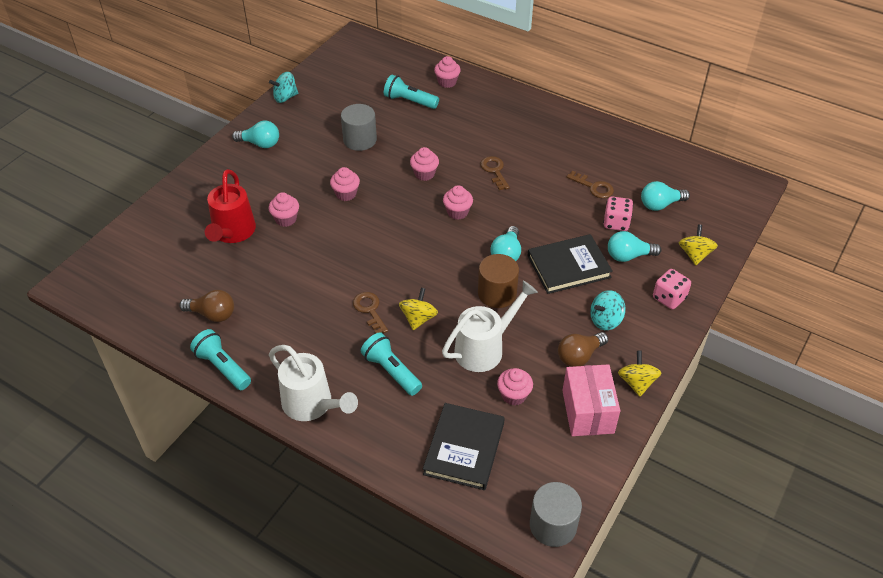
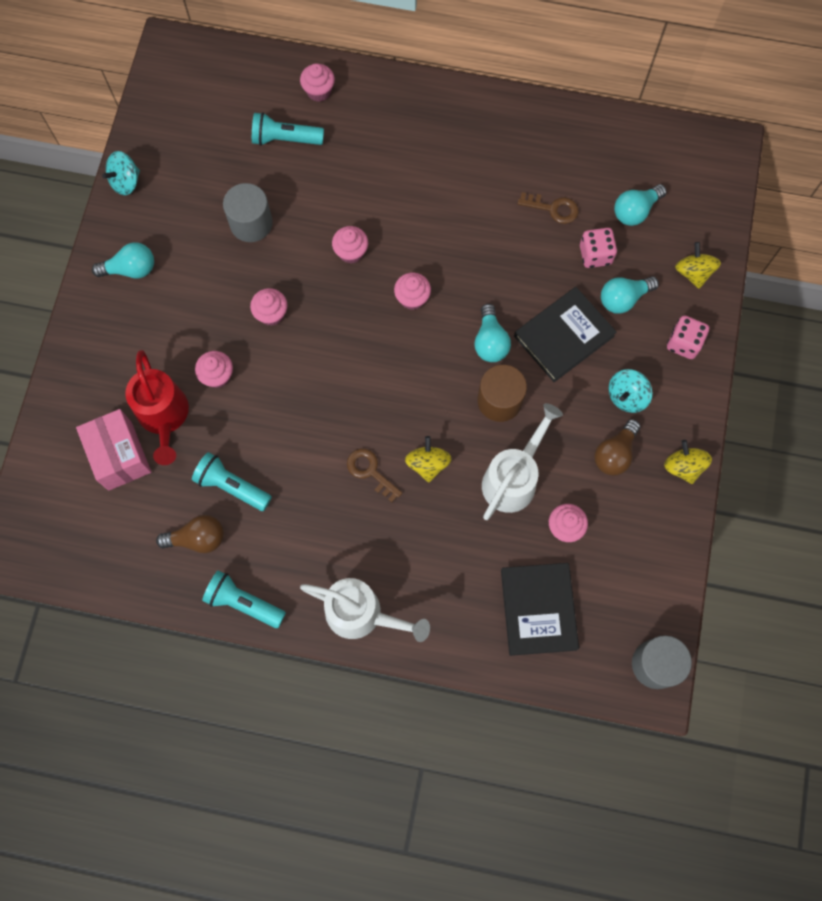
camera: 20 degrees left, 25 degrees up
turquoise flashlight [361,332,422,396] -> turquoise flashlight moved to [192,452,272,511]
brown key [480,156,510,190] -> none
pink box [562,364,620,436] -> pink box moved to [76,409,151,491]

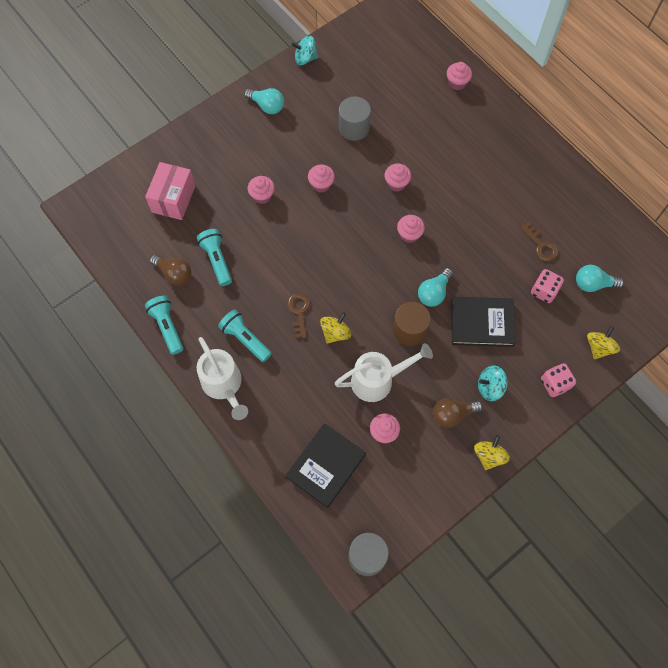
camera: 40 degrees right, 5 degrees down
red watering can [125,350,189,465] -> none
turquoise flashlight [252,112,324,146] -> turquoise flashlight moved to [218,310,272,362]
turquoise light bulb [601,276,659,314] -> none

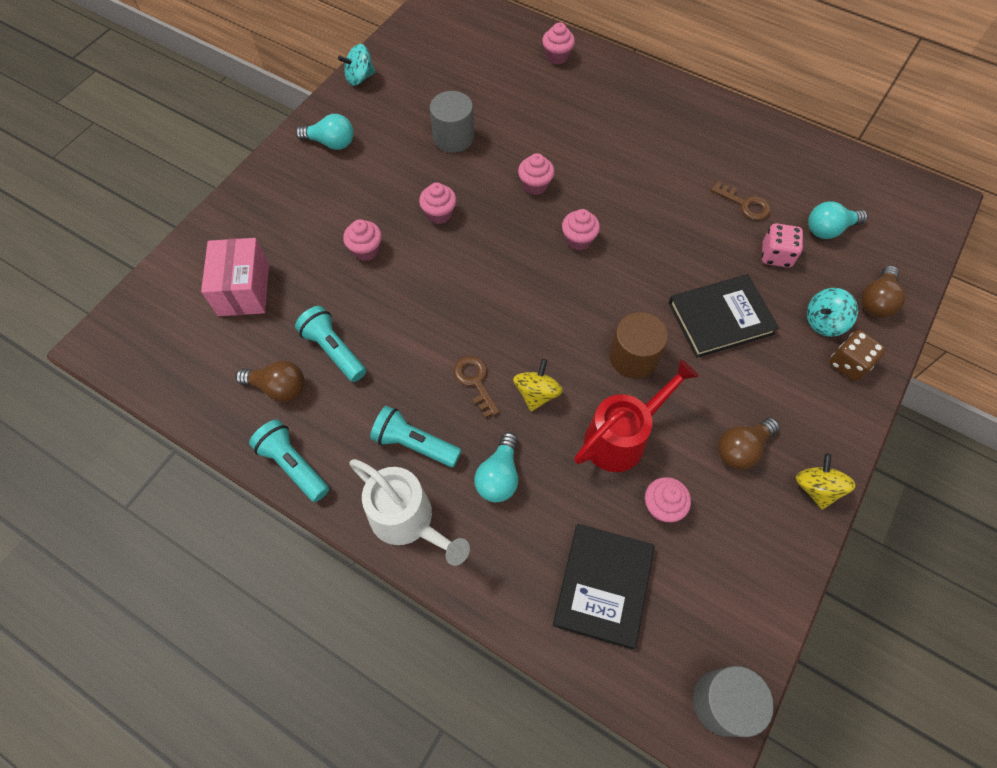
camera: 20 degrees left, 5 degrees down
white watering can [335,343,433,402] -> red watering can [574,359,699,472]
turquoise light bulb [418,268,453,307] -> turquoise light bulb moved to [474,432,518,502]
turquoise spinning top [478,366,508,401] -> turquoise spinning top moved to [807,288,858,337]
pink dice [541,363,576,397] -> brown dice [830,330,886,381]
yellow spinning top [587,326,620,359] -> brown light bulb [861,265,906,318]

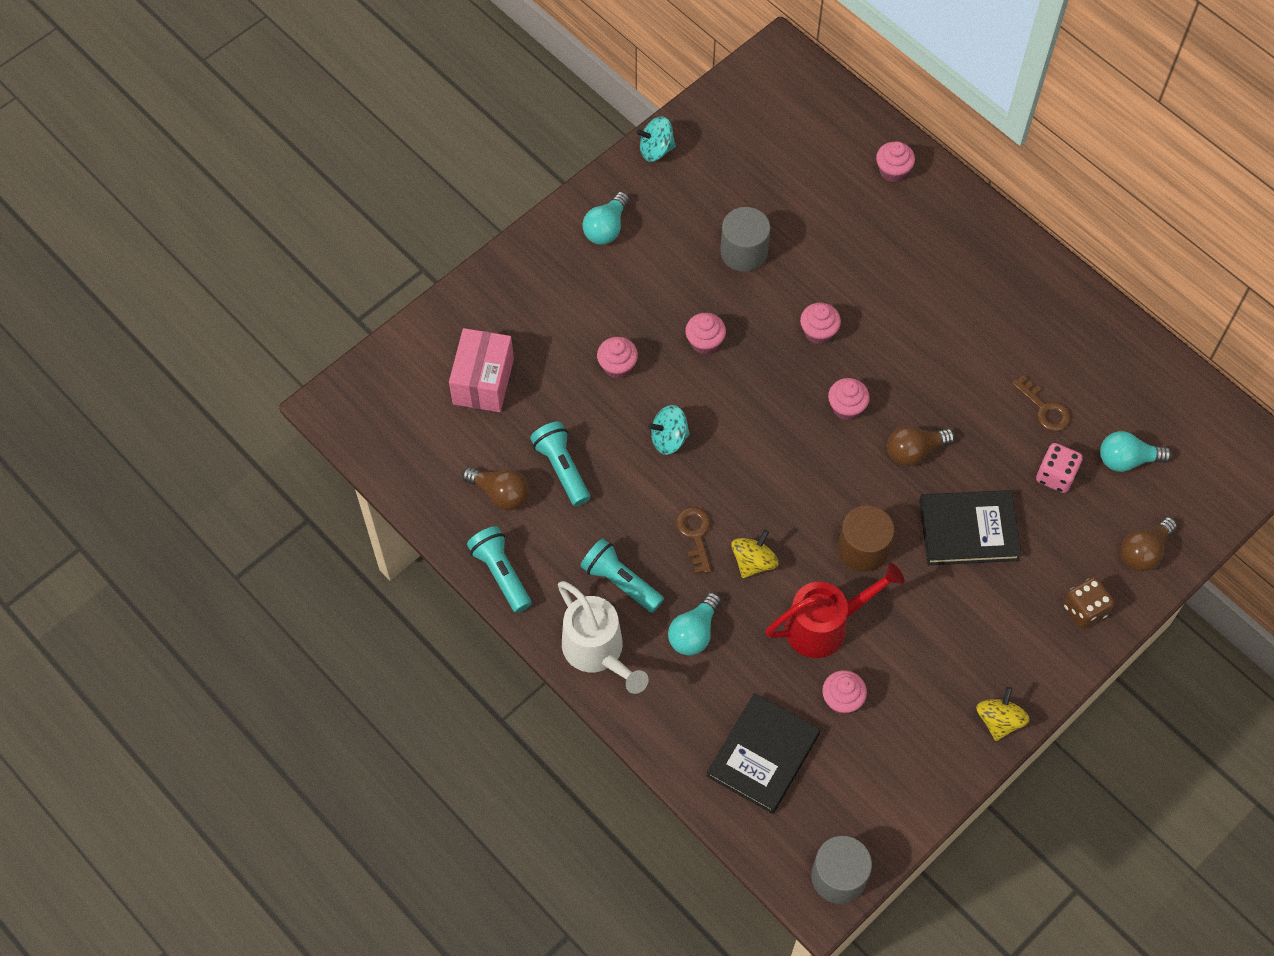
camera: 15 degrees right, 0 degrees up
turquoise light bulb [296,114,354,150] -> turquoise light bulb turned 90 degrees clockwise [583,192,629,245]
brown light bulb [718,418,779,470] -> brown light bulb moved to [887,426,955,466]
turquoise spinning top [807,288,858,337] -> turquoise spinning top moved to [648,405,690,455]

